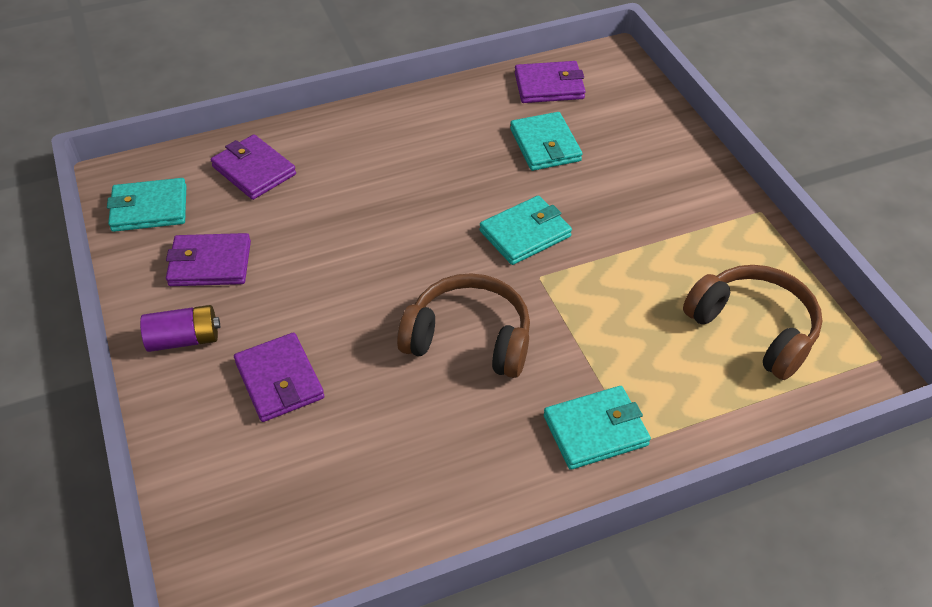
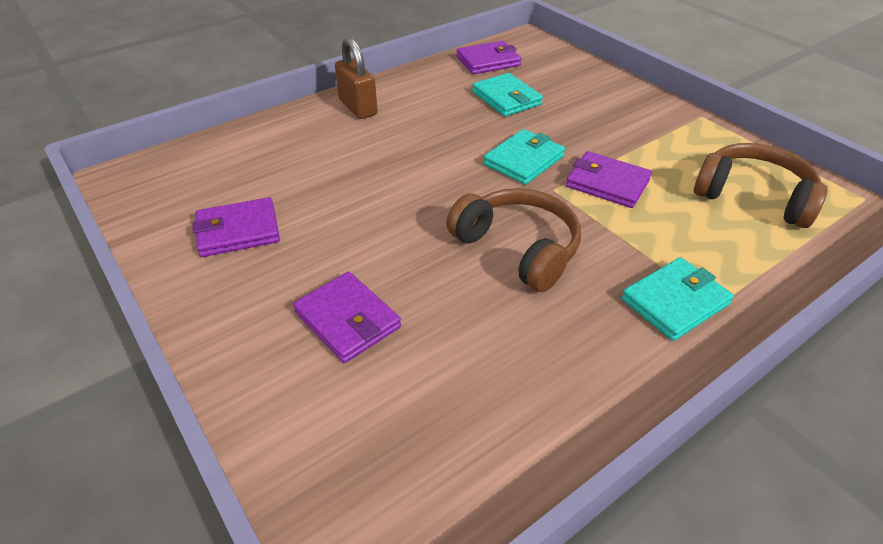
camera: 15 degrees left, 5 degrees down
turquoise wallet [107,178,186,232] -> none
purple battery [140,305,220,352] -> none
purple wallet [211,134,296,200] -> purple wallet moved to [566,151,652,208]
brown headphones [397,273,530,378] -> brown headphones turned 45 degrees clockwise [446,188,581,292]
none -> brown padlock [335,37,378,119]

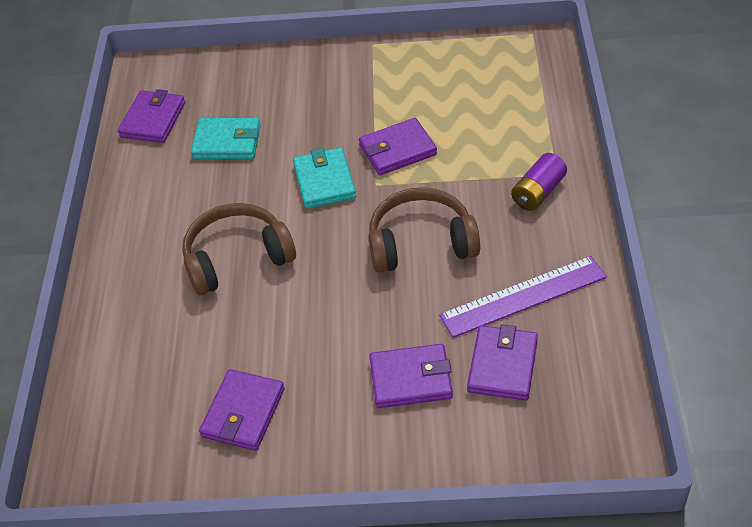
camera: 50 degrees left, 5 degrees up
brown padlock [335,37,378,119] -> none
turquoise wallet [621,257,734,341] -> purple battery [511,153,567,211]
brown headphones [694,143,828,228] -> brown headphones moved to [182,203,296,295]
none -> purple ruler [439,256,607,338]
none -> purple wallet [467,324,538,401]

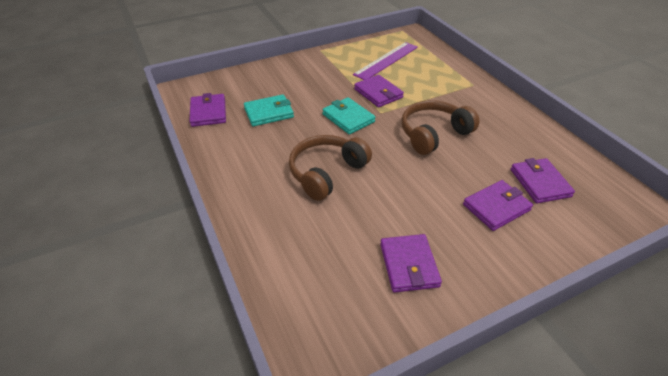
camera: 30 degrees left, 5 degrees down
purple wallet [359,118,437,175] -> purple wallet turned 75 degrees counterclockwise [354,75,404,108]
purple ruler [439,256,607,338] -> purple ruler moved to [353,42,418,80]
purple battery [511,153,567,211] -> none

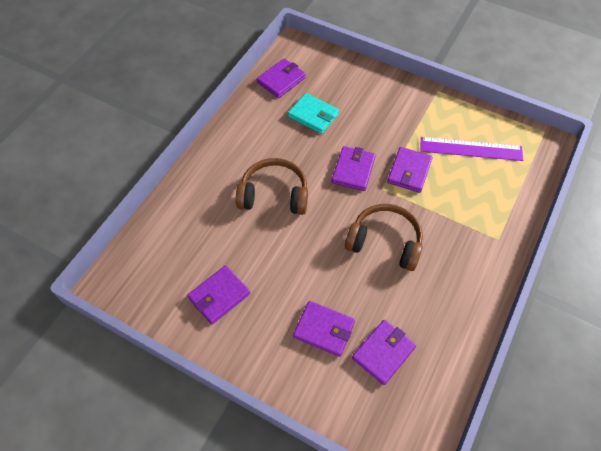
camera: 55 degrees right, 15 degrees up
turquoise wallet [322,97,376,134] -> purple wallet [332,146,376,191]

